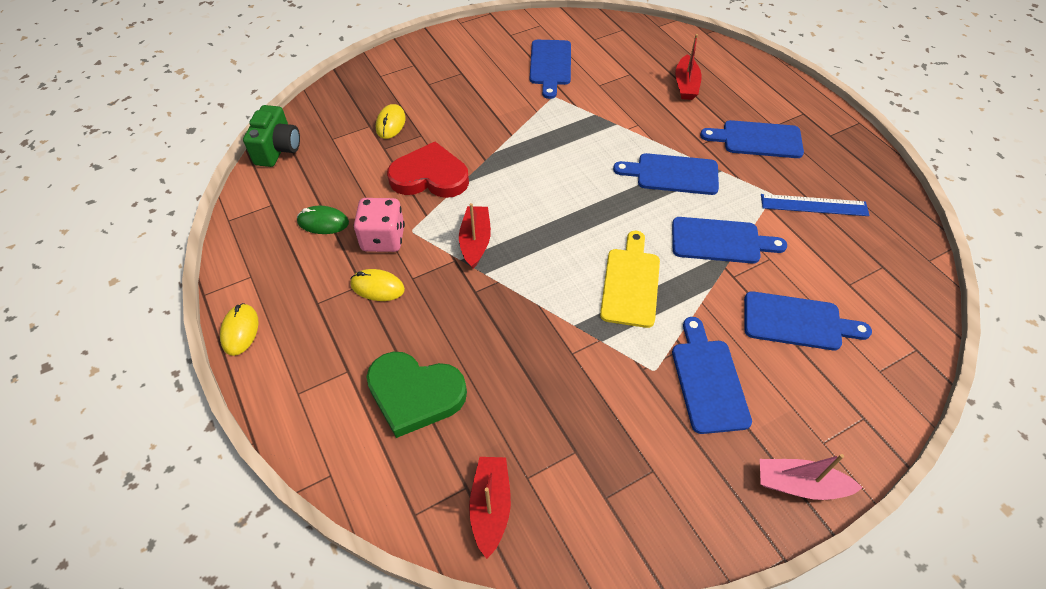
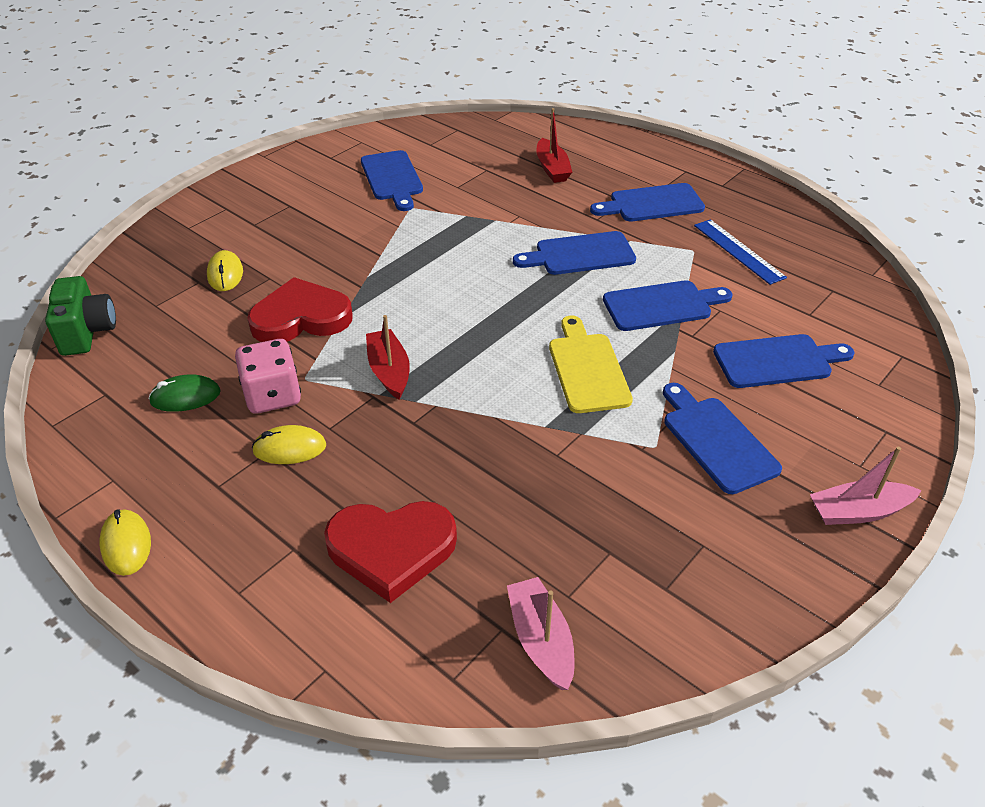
camera: 20 degrees left, 10 degrees down
green heart [367,352,467,438] -> red heart [324,501,457,603]
red boat [469,457,511,559] -> pink boat [507,577,574,690]
blue ruler [761,194,870,216] -> blue ruler turned 75 degrees clockwise [694,219,787,285]

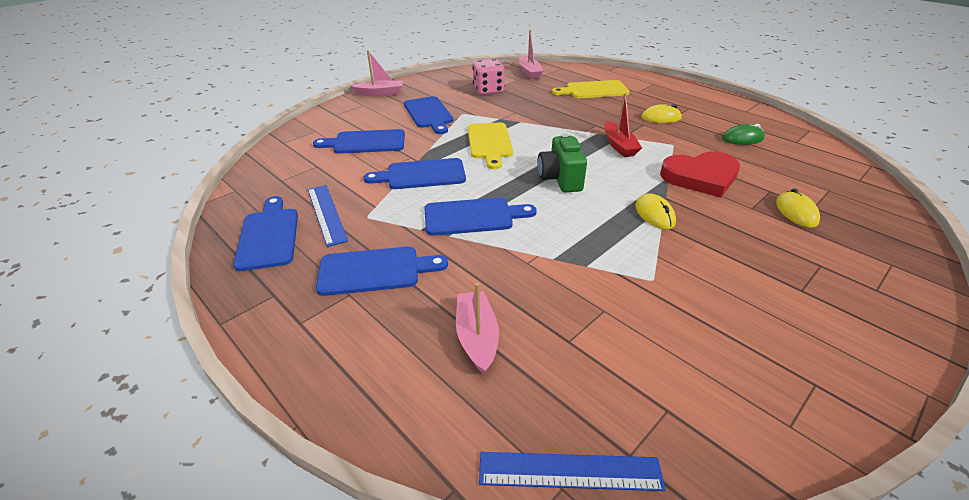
camera: 175 degrees left, 5 degrees down
green camera [45,276,116,356] -> green camera moved to [537,133,587,193]
yellow mouse [100,509,151,576] -> yellow mouse moved to [635,193,676,229]
pink dice [235,339,301,414] -> pink dice moved to [472,59,505,95]
red heart [324,501,457,603] -> yellow cutting board [552,80,630,98]
blue cutting board [361,150,423,211] -> blue cutting board moved to [233,196,298,271]
red boat [536,108,572,183] -> pink boat [456,283,499,374]
none -> blue ruler [479,452,666,491]

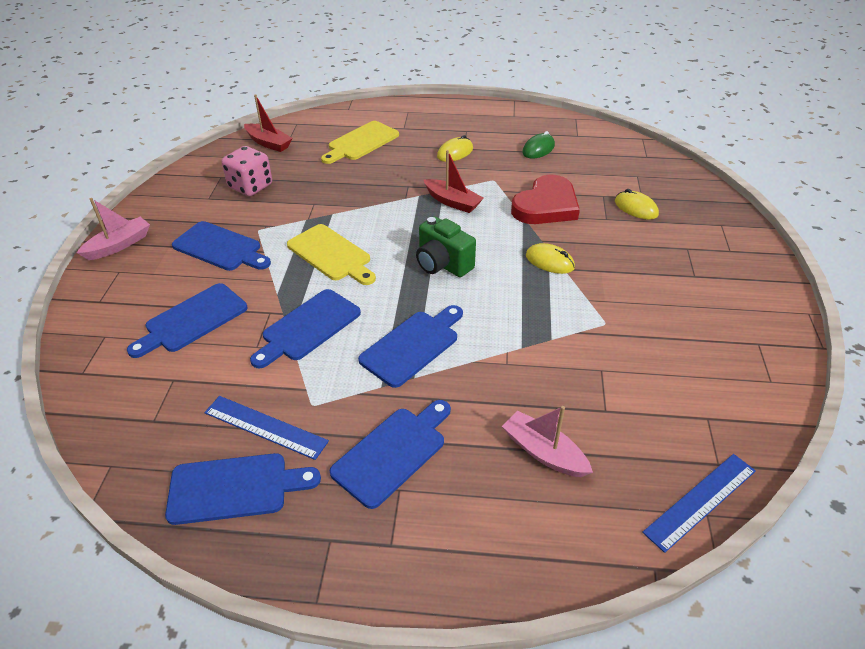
camera: 40 degrees left, 5 degrees up
blue cutting board [233,196,298,271] -> blue cutting board turned 135 degrees clockwise [165,453,321,525]
pink boat [519,30,543,79] -> red boat [244,94,293,152]

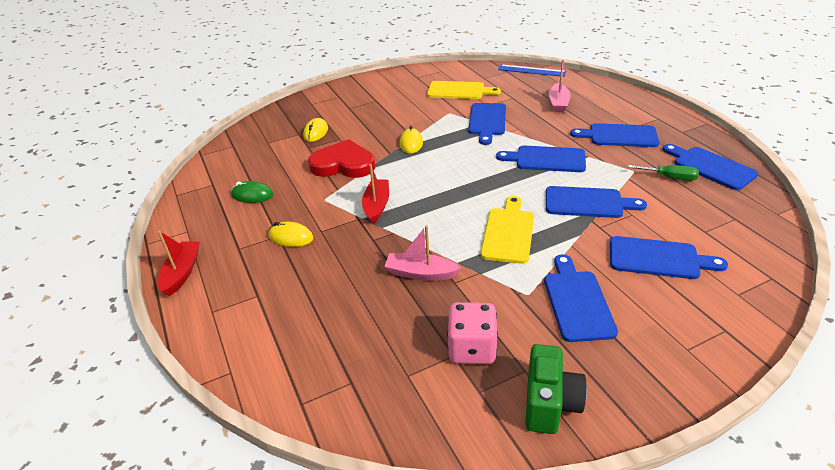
camera: 120 degrees left, 5 degrees down
pink boat [77,198,150,260] -> pink boat moved to [384,225,461,281]
blue ruler [204,396,329,460] -> green screwdriver [628,165,699,181]
red boat [244,94,293,152] -> red boat moved to [158,231,200,296]
yellow cutting board [321,121,399,164] -> yellow cutting board moved to [427,81,501,99]
green camera [416,217,476,277] -> green camera moved to [525,344,587,434]
none -> blue cutting board [468,103,506,145]

